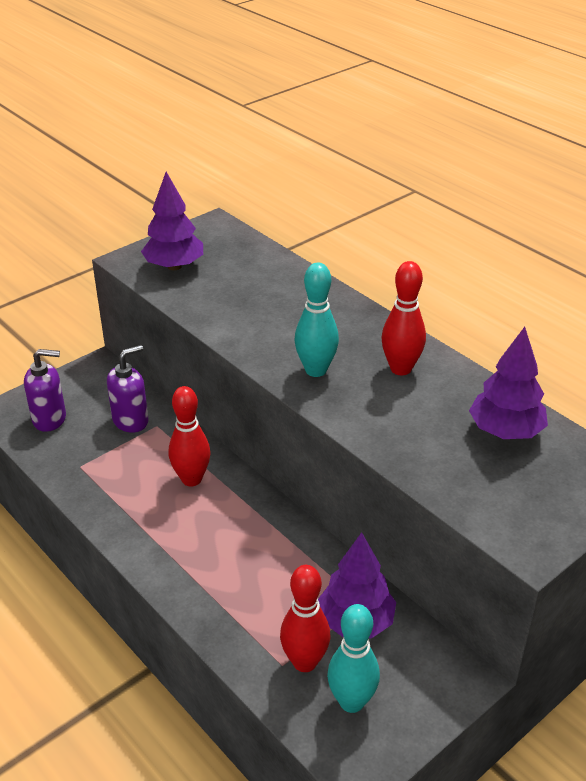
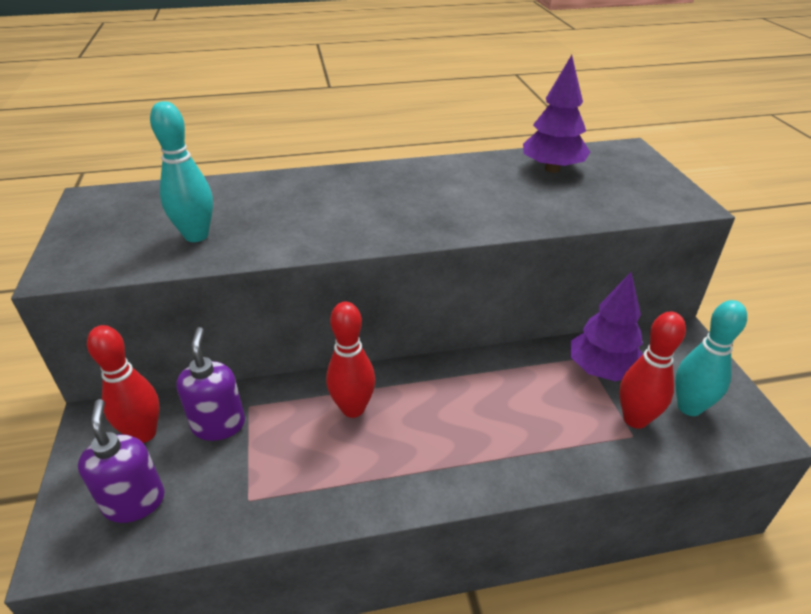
camera: 60 degrees left, 0 degrees up
purple soap dispenser [24,349,66,432] -> purple soap dispenser turned 45 degrees counterclockwise [78,399,165,523]
purple tree [141,172,203,270] -> none
turquoise bowling pin [294,263,339,377] -> turquoise bowling pin moved to [150,101,213,242]
red bowling pin [381,261,426,375] -> red bowling pin moved to [87,325,160,443]

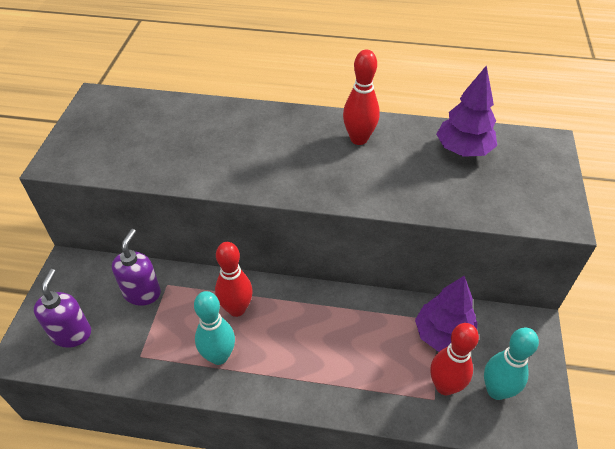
camera: 20 degrees right, 10 degrees up
red bowling pin [87,325,160,443] -> red bowling pin moved to [343,50,380,145]
turquoise bowling pin [150,101,213,242] -> turquoise bowling pin moved to [194,291,235,365]

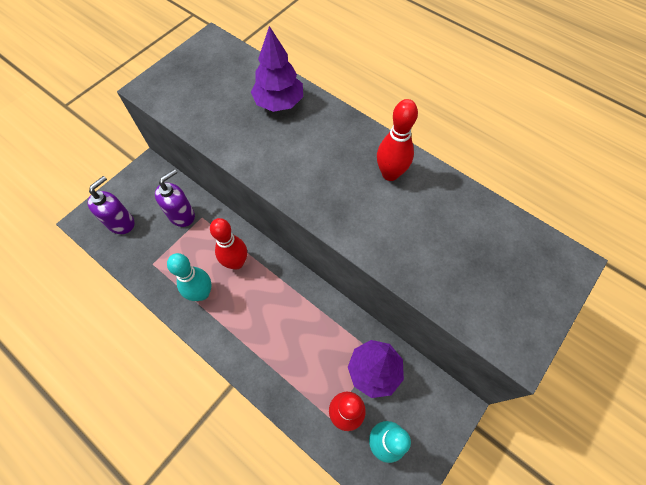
camera: 30 degrees right, 15 degrees up
purple tree [436,65,497,157] -> purple tree moved to [251,26,303,112]

